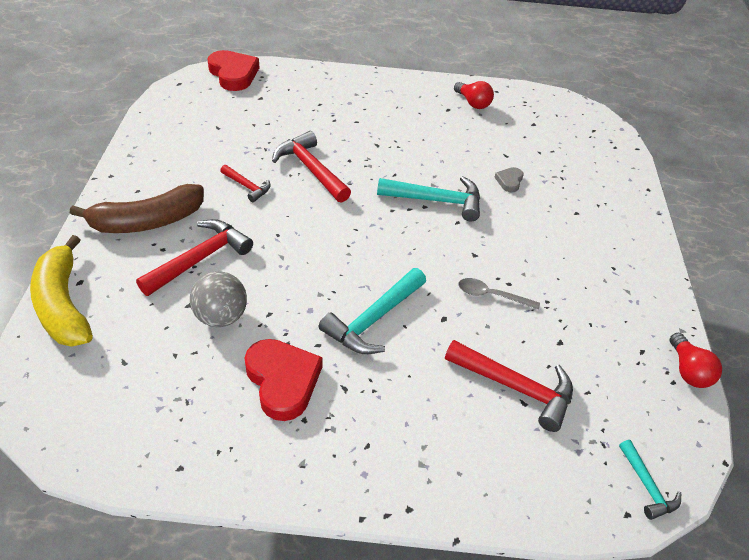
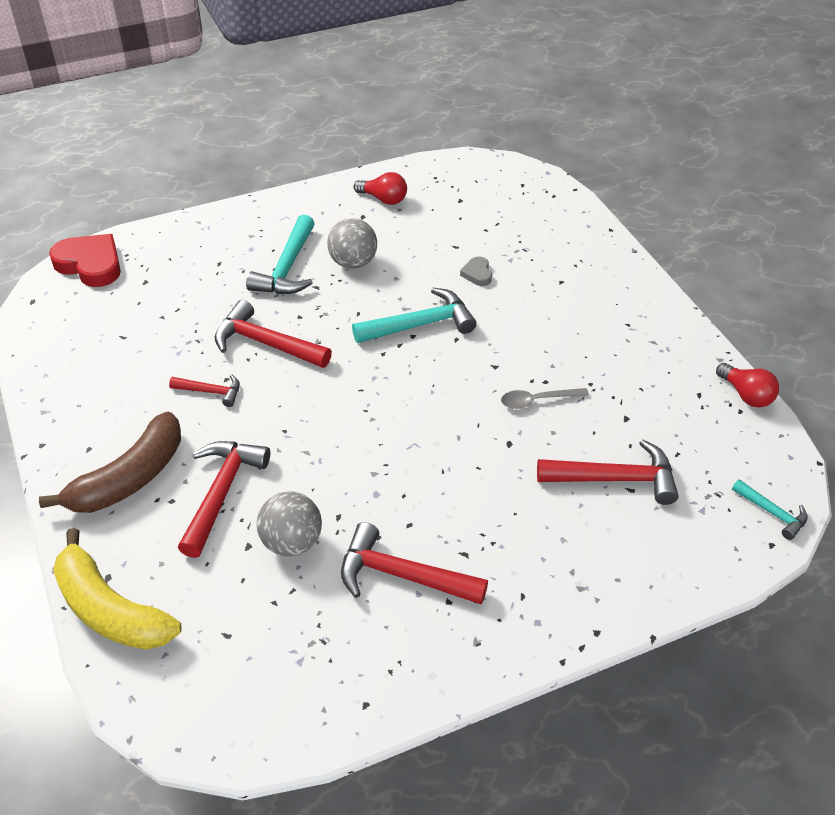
camera: 25 degrees left, 0 degrees up
red heart [244,339,322,421] -> red hammer [341,522,488,604]
turquoise hammer [319,268,426,354] -> turquoise hammer moved to [246,215,315,294]
none -> grey ball [327,218,377,269]

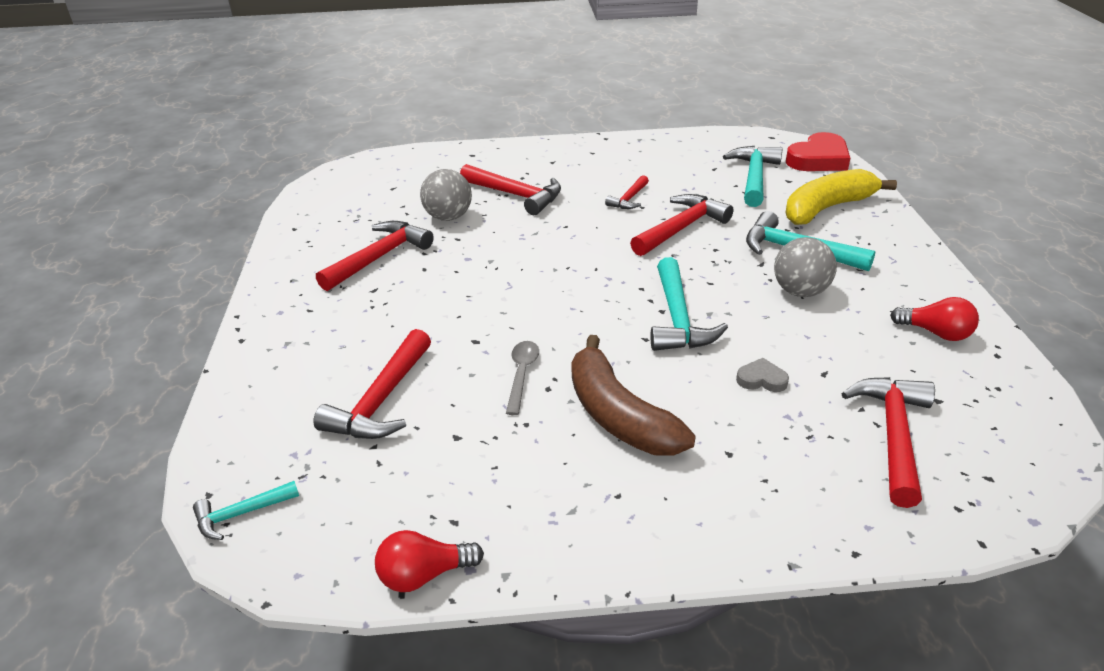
camera: 110 degrees right, 10 degrees down
brown banana [39,411,181,513] -> brown banana moved to [572,335,696,455]
yellow banana [53,528,182,650] -> yellow banana moved to [785,169,897,225]
red light bulb [354,172,407,205] -> red light bulb turned 105 degrees counterclockwise [890,297,979,341]
none -> turquoise hammer [723,146,782,207]
none -> red hammer [841,377,935,508]

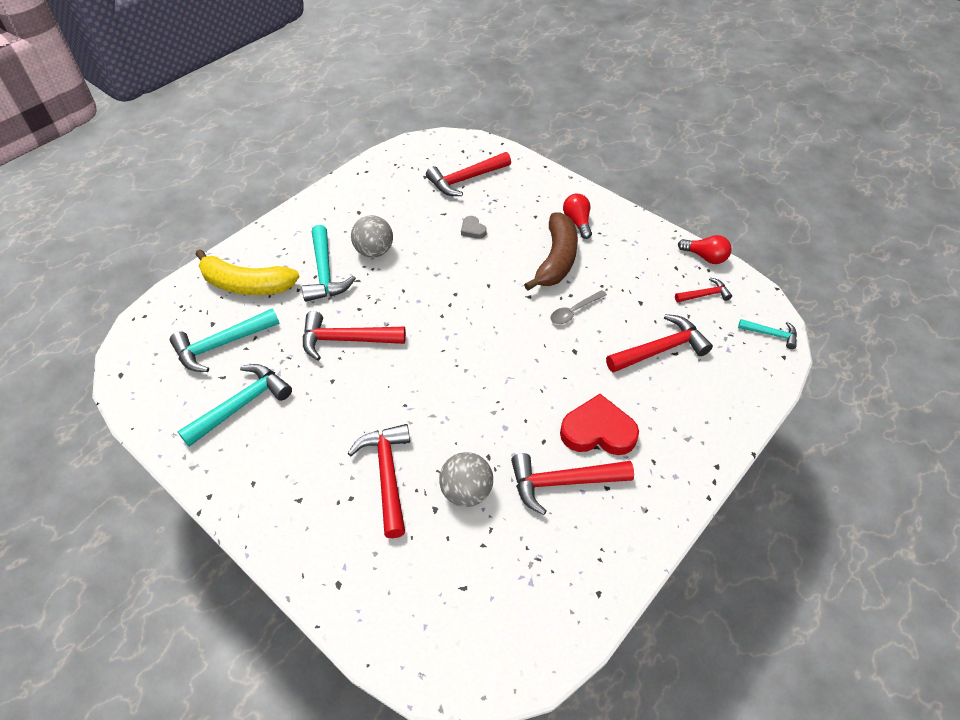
camera: 135 degrees left, 15 degrees up
red hammer [605,175,649,209] -> red hammer moved to [675,278,732,302]
turquoise hammer [651,257,728,351] -> turquoise hammer moved to [177,364,292,447]
red heart [786,132,850,171] -> red heart moved to [560,394,639,455]
red light bulb [890,297,979,341] -> red light bulb moved to [563,194,592,239]

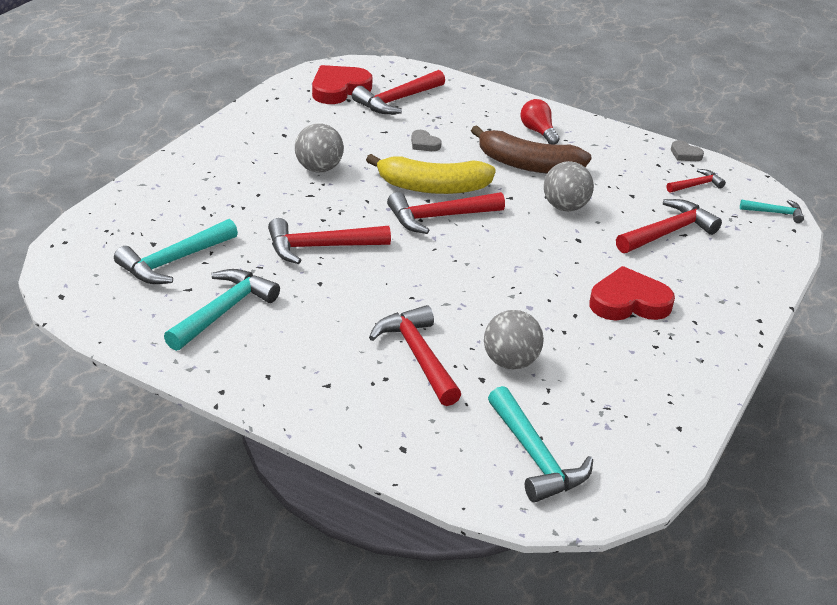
camera: 15 degrees left, 15 degrees down
yellow banana [195,249,300,295] -> yellow banana moved to [366,154,496,194]
turquoise hammer [302,225,356,302] -> turquoise hammer moved to [488,386,593,503]
red hammer [511,453,634,515] -> red hammer moved to [387,192,505,234]
brown banana [524,212,578,291] -> brown banana turned 105 degrees clockwise [471,125,592,174]
grey spoon [550,290,607,324] -> grey ball [544,161,594,212]
red light bulb [678,235,731,264] -> grey heart [671,140,704,161]
none -> red heart [312,65,373,104]

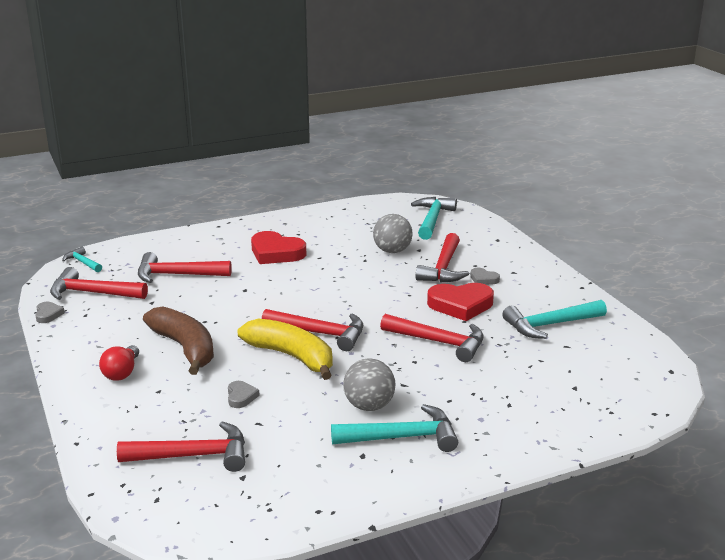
camera: 140 degrees left, 10 degrees down
turquoise hammer [114,219,238,284] -> turquoise hammer moved to [331,404,458,452]
red heart [312,65,373,104] -> red heart moved to [427,283,494,321]
grey ball [544,161,594,212] -> none
red hammer [666,169,726,193] -> red hammer [50,267,148,300], size x1.80
none -> grey heart [470,268,500,285]

